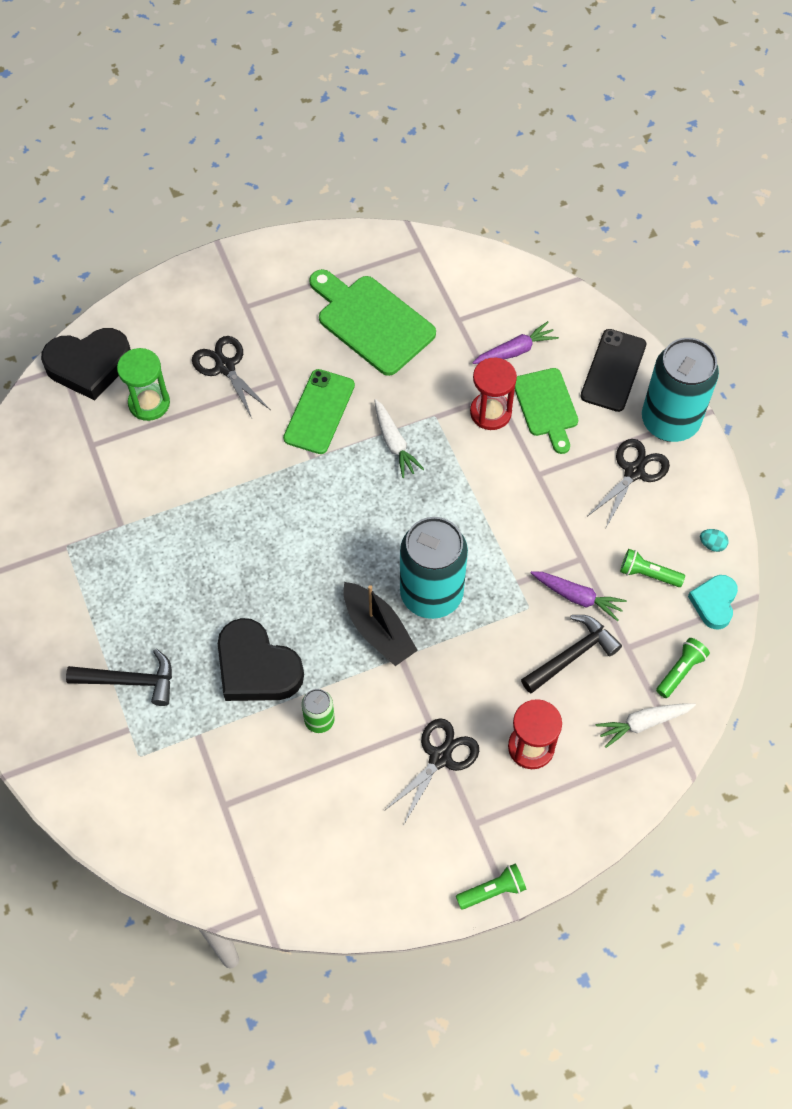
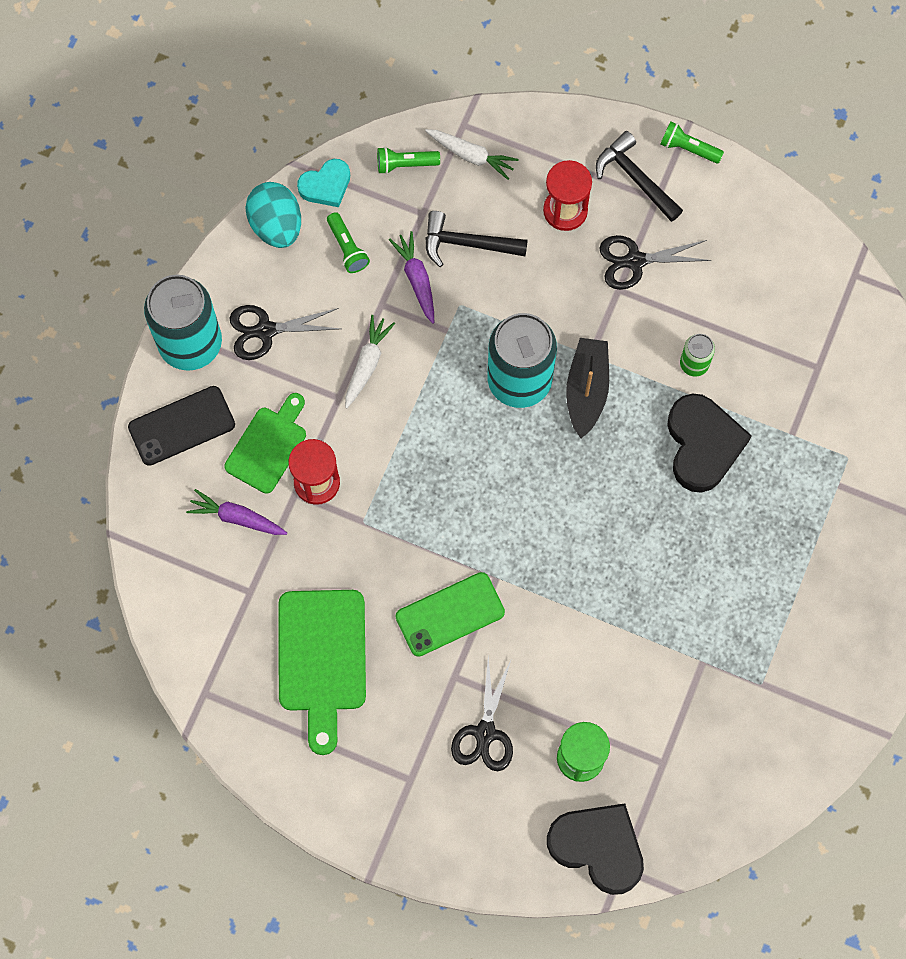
camera: 135 degrees left, 10 degrees up
black hammer [66,649,172,706] -> black hammer moved to [596,131,683,222]
white carrot [374,399,424,478] -> white carrot moved to [345,315,395,408]
turquoise egg [700,529,729,552] -> turquoise egg [245,182,301,248], size x2.40

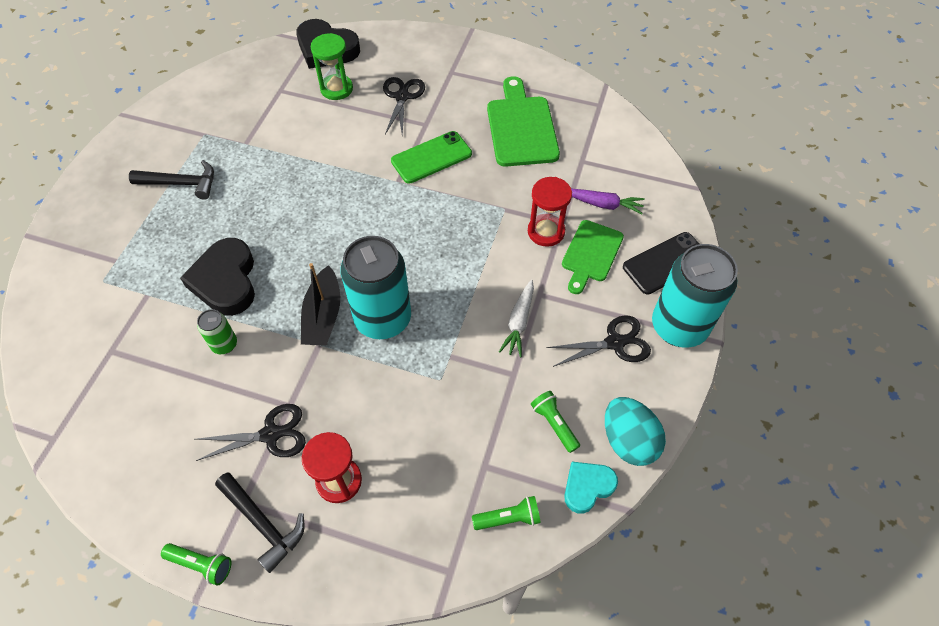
camera: 175 degrees right, 15 degrees down
purple carrot [389,231,434,324] -> none
white carrot [425,129,519,180] -> none
black hammer [425,211,528,267] -> black hammer moved to [129,160,214,200]

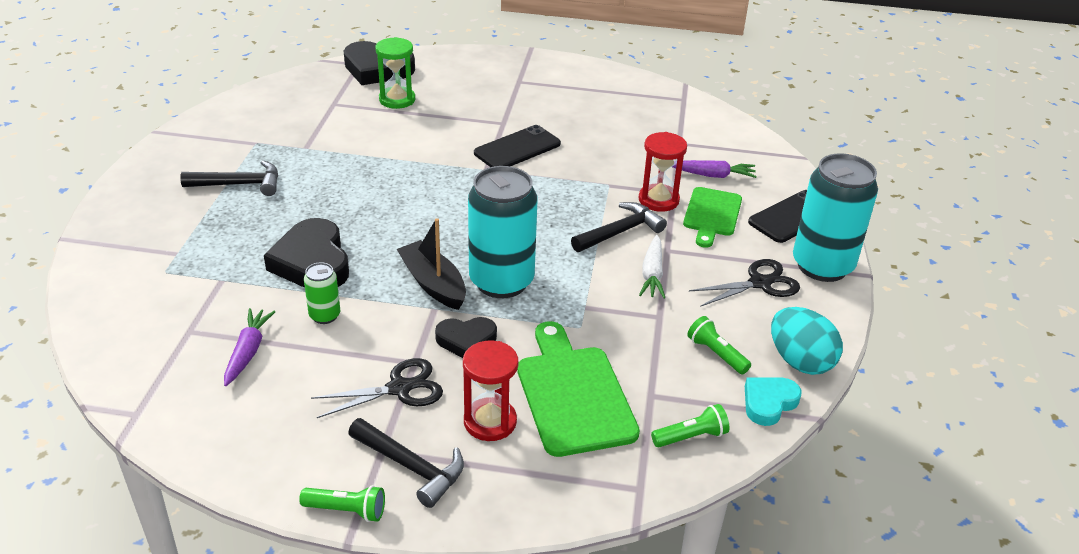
camera: 10 degrees left, 20 degrees down
black boat [301,263,340,346] -> black boat turned 150 degrees clockwise [397,218,466,310]
black scissors [383,77,425,135] -> none
green phone [391,131,472,184] -> black phone [474,125,561,167]
green cutting board [487,76,560,167] -> green cutting board moved to [517,321,640,457]
none -> purple carrot [224,308,276,386]
none -> black heart [435,317,497,358]
none -> black hammer [571,202,667,252]

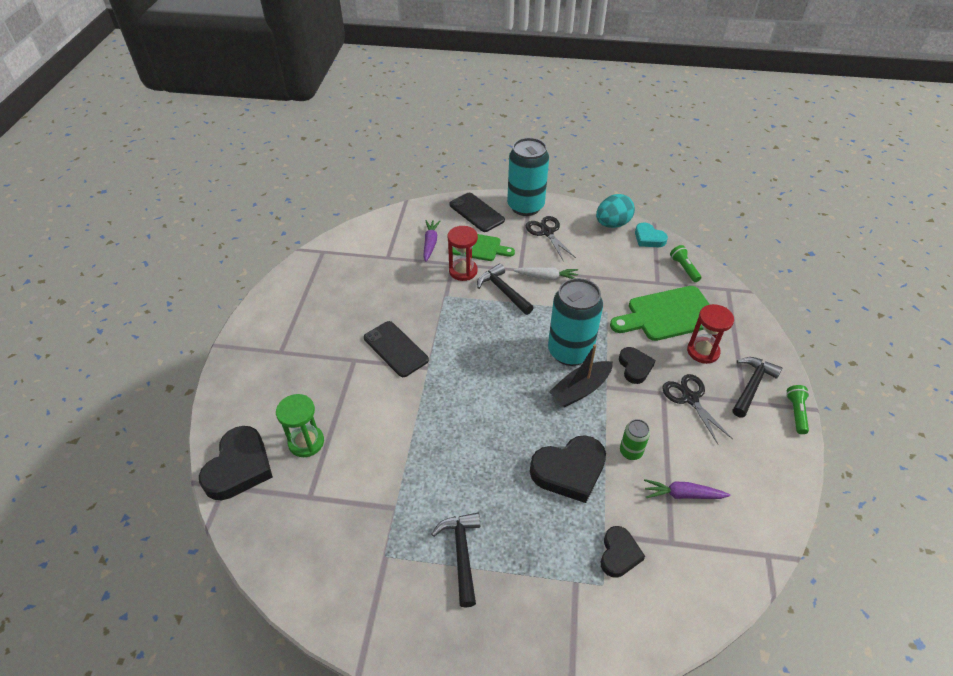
camera: 90 degrees left, 10 degrees up
green flashlight [687,316,751,374] -> none
none -> black heart [601,526,645,578]

